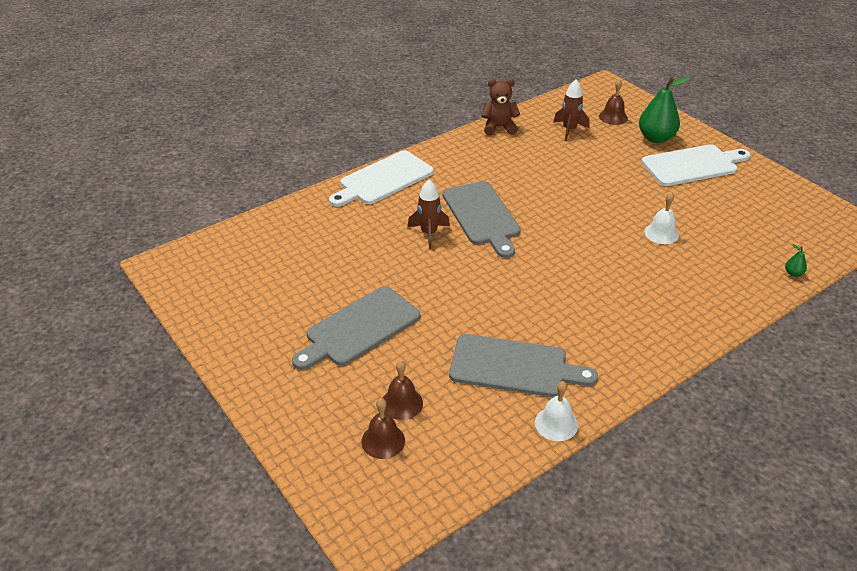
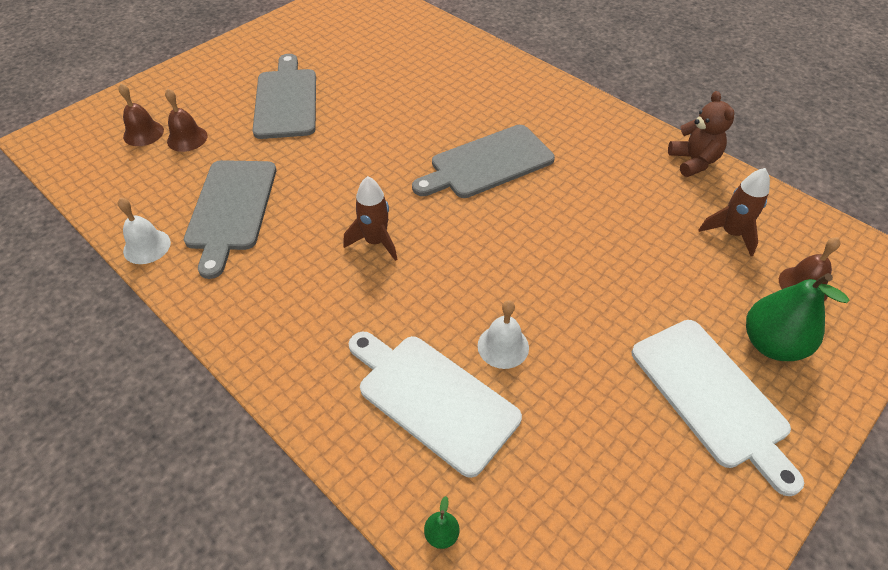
camera: 80 degrees right, 10 degrees up
grey cutting board [292,286,420,370] -> grey cutting board turned 45 degrees clockwise [252,54,316,139]
white cutting board [329,150,434,207] -> white cutting board moved to [349,331,522,478]
brown rocket [408,180,450,249] -> brown rocket moved to [344,176,398,261]

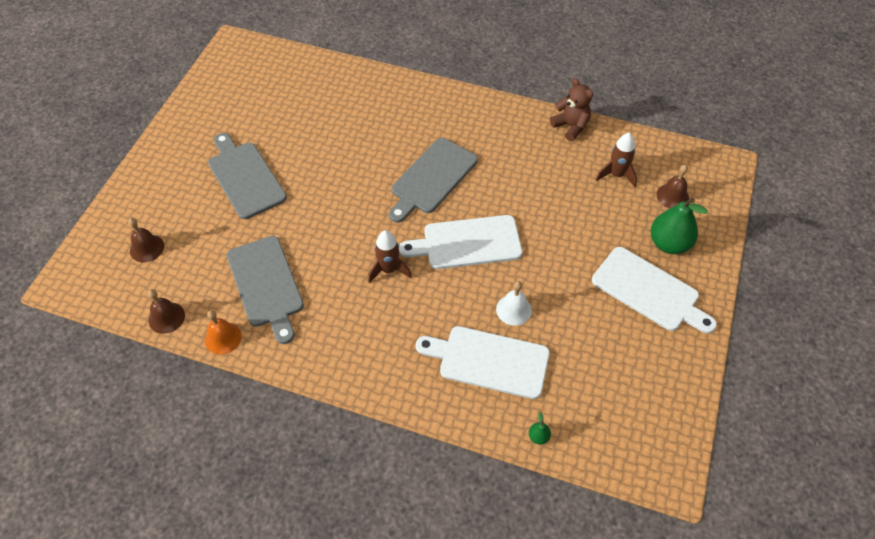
camera: 25 degrees left, 5 degrees up
white bell [118,198,171,264] -> orange bell [205,310,242,355]
brown bell [165,89,208,152] -> brown bell moved to [148,289,185,334]
none -> white cutting board [399,215,522,269]

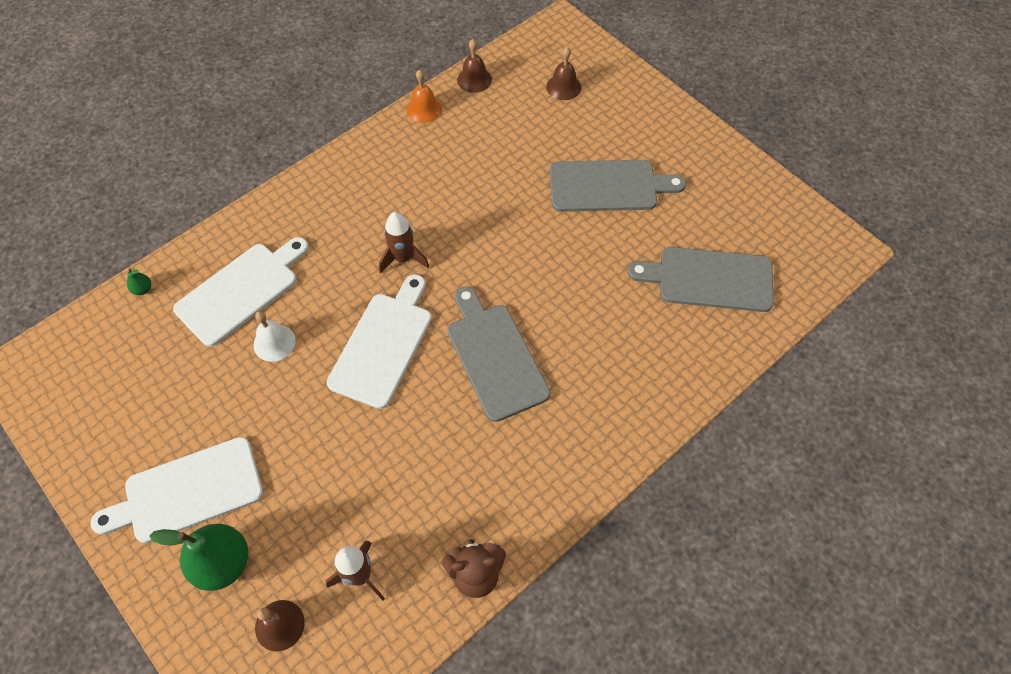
camera: 120 degrees right, 5 degrees up
grey cutting board [227,236,304,344] -> grey cutting board moved to [627,247,774,312]

